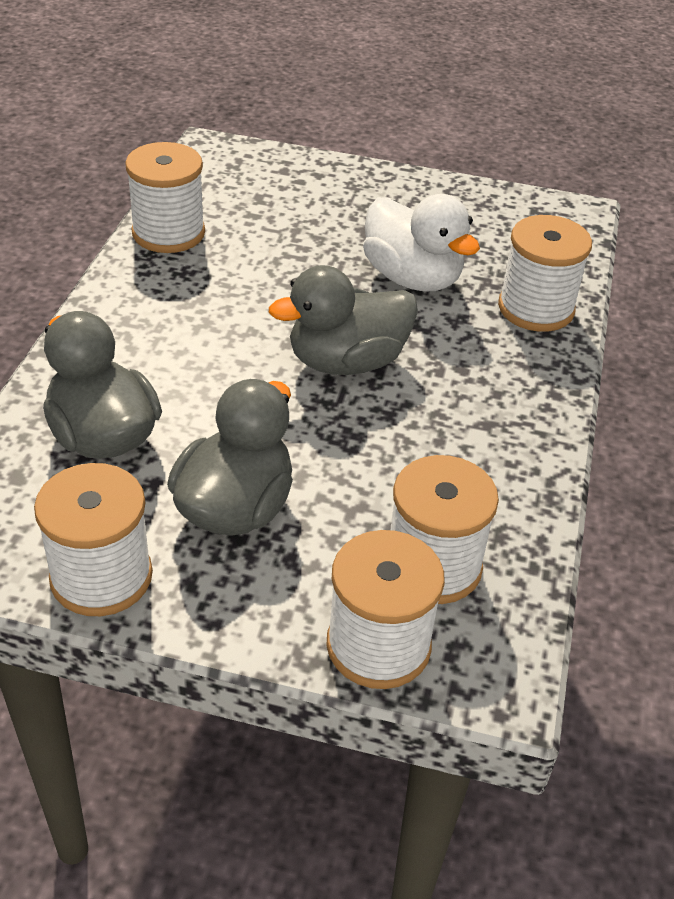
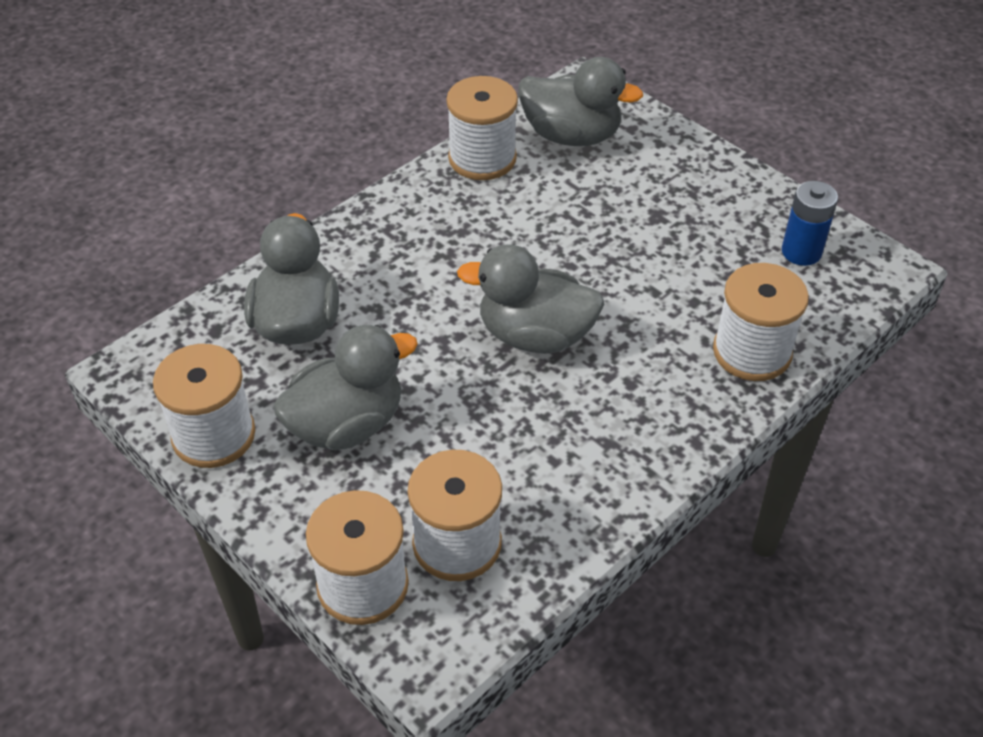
camera: 35 degrees right, 5 degrees up
white duck [363,194,480,291] -> none
none -> grey duck [518,57,643,146]
none -> blue battery [782,181,838,266]

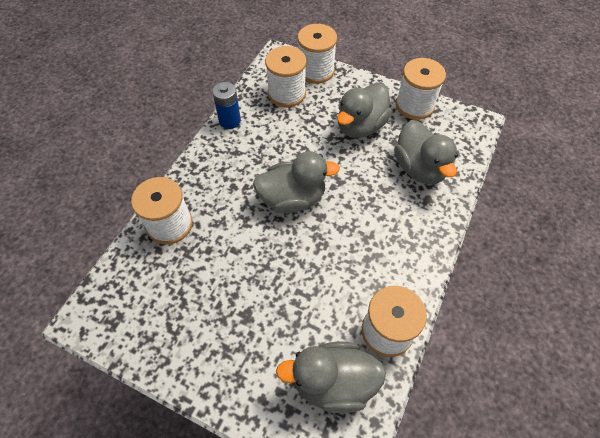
camera: 160 degrees right, 10 degrees up
blue battery [782,181,838,266] -> blue battery moved to [212,82,241,129]

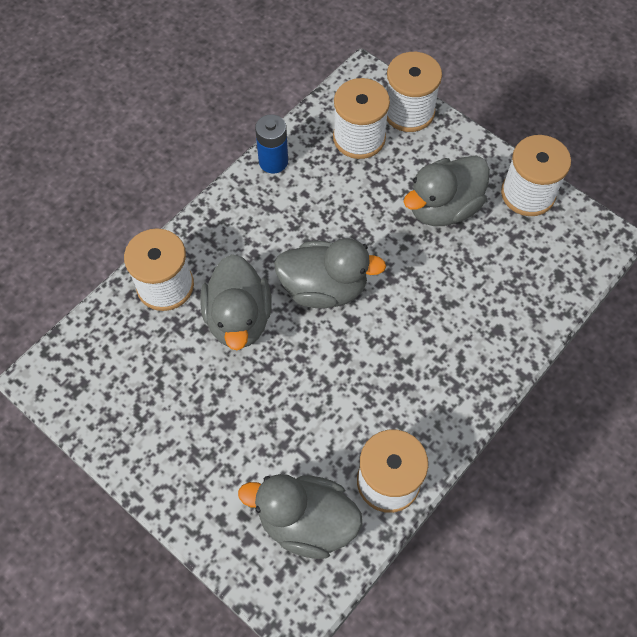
camera: 15 degrees right, 5 degrees up
grey duck [394,120,458,185] -> grey duck moved to [200,254,272,350]

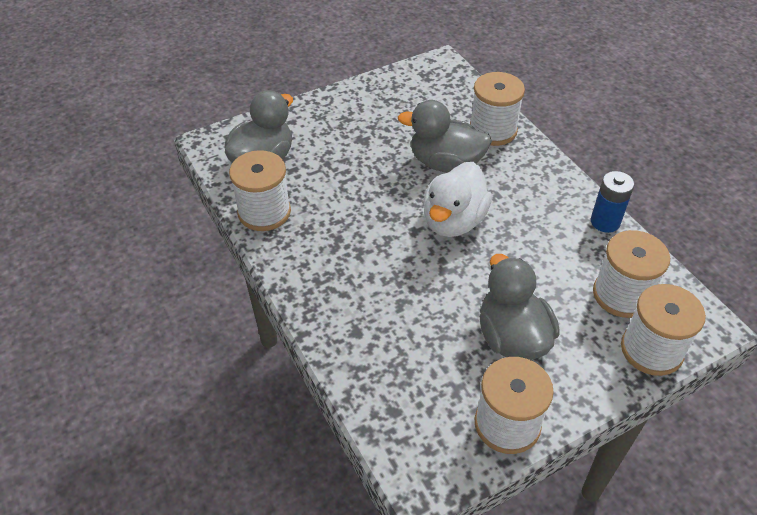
camera: 110 degrees right, 15 degrees down
grey duck [274,238,386,308] -> white duck [423,162,492,237]

